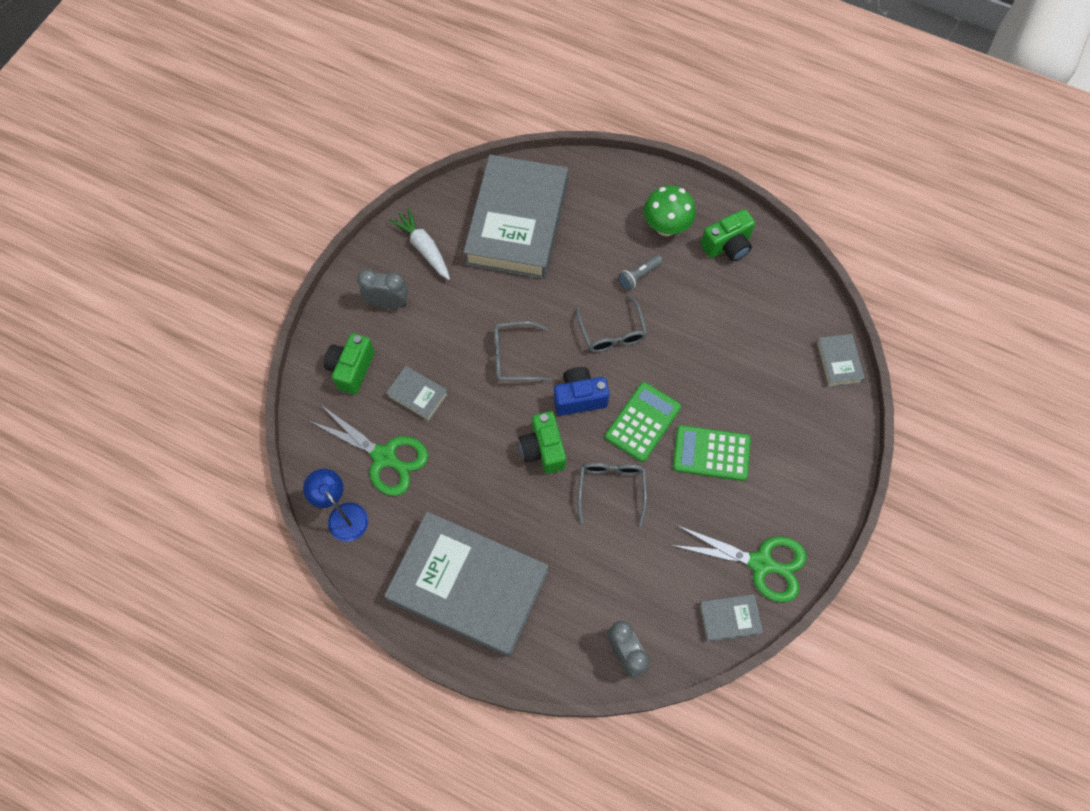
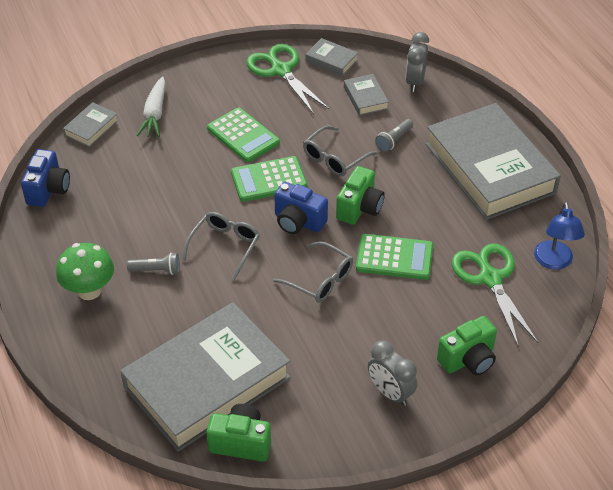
camera: 140 degrees left, 20 degrees down
grey book [386,366,448,421] -> grey book moved to [344,74,389,116]
white carrot [389,208,450,280] -> white carrot moved to [136,76,166,137]
green camera [701,209,755,261] -> green camera moved to [206,404,271,462]
none -> blue camera [21,149,70,207]
none -> green calculator [356,234,433,280]
none -> grey flashlight [375,119,413,152]

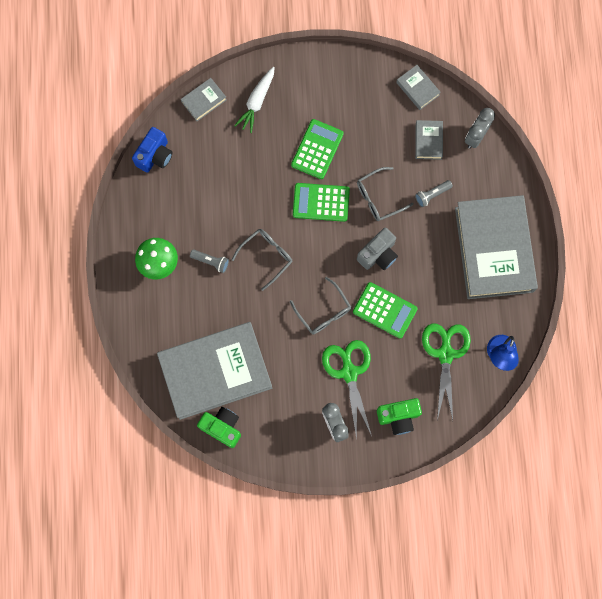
camera: 20 degrees right, 30 degrees up
green calculator [207,107,280,162] -> green calculator turned 135 degrees counterclockwise [291,119,344,179]
green scissors [246,44,329,114] -> green scissors moved to [322,340,372,440]
blue camera [274,182,328,234] -> none
green camera [336,166,385,225] -> grey camera [357,228,398,270]

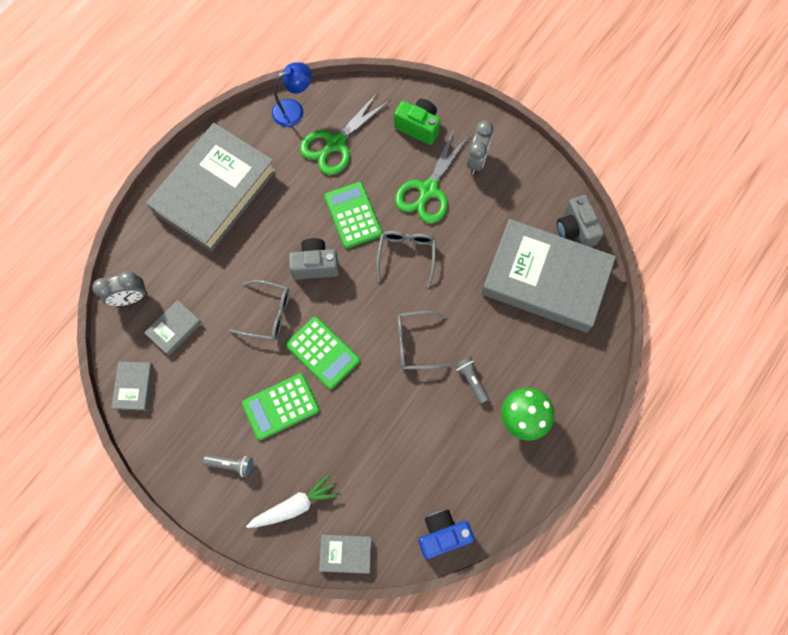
camera: 140 degrees left, 5 degrees down
green camera [197,407,241,448] -> grey camera [557,195,604,247]
grey flashlight [415,180,453,207] -> grey flashlight moved to [203,455,253,477]

